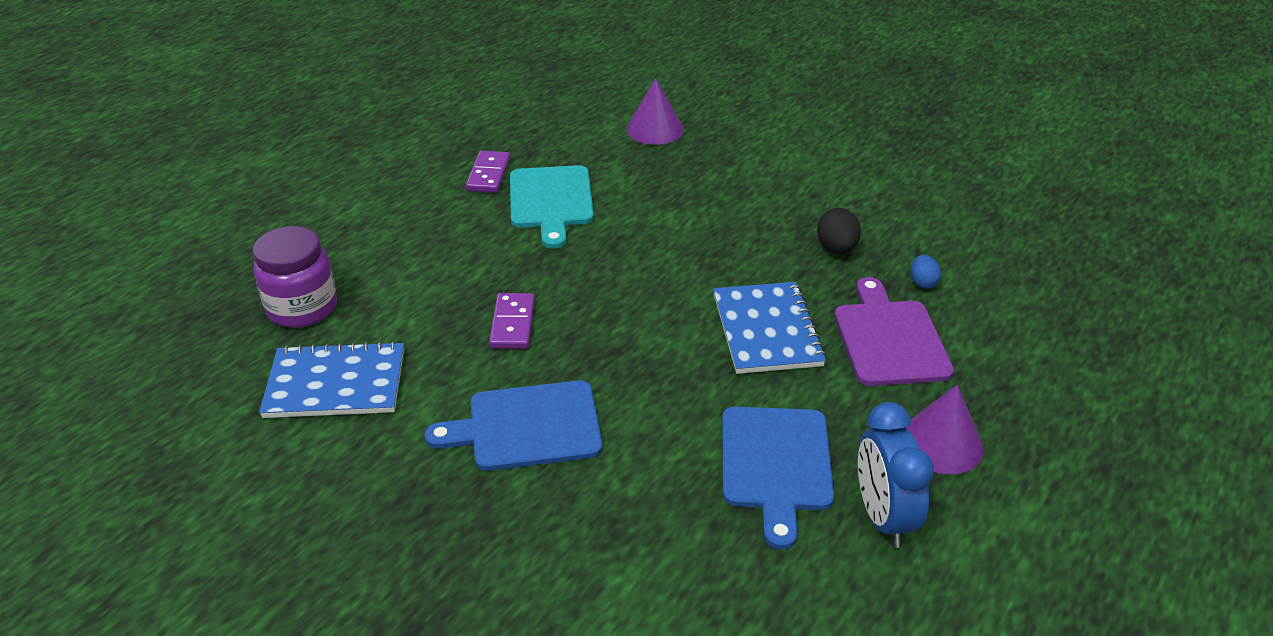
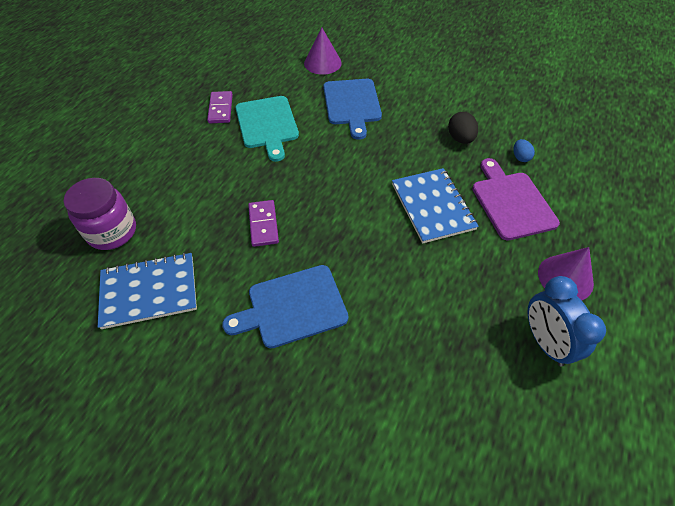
camera: 10 degrees left, 15 degrees up
blue cutting board [722,407,834,550] -> blue cutting board moved to [323,79,382,140]

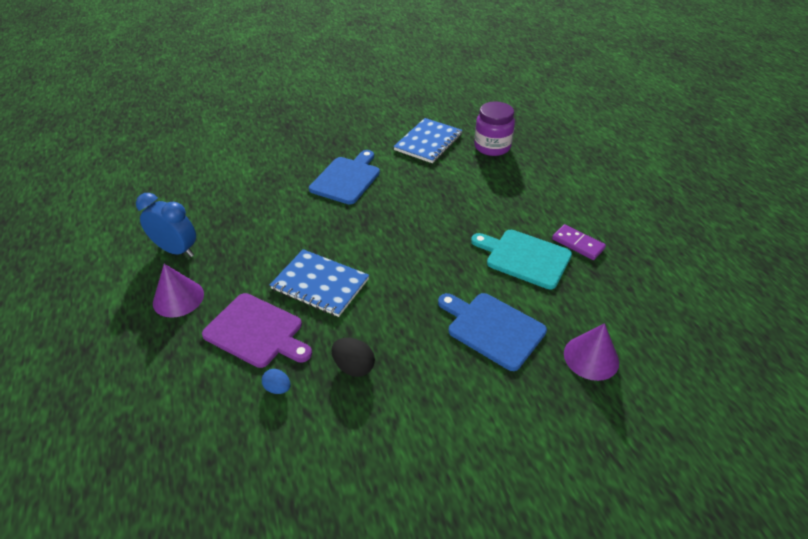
camera: 135 degrees right, 10 degrees down
purple domino [248,200,279,247] -> none

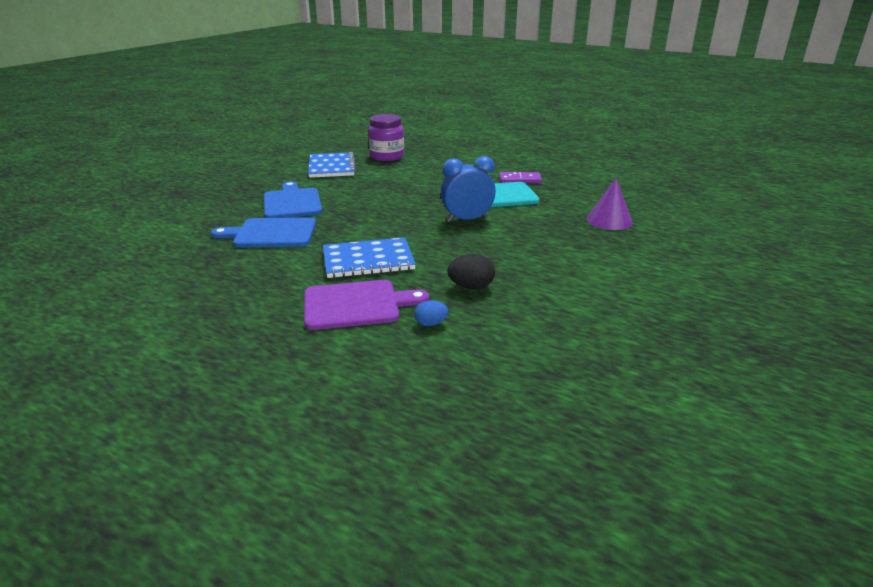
camera: 40 degrees left, 15 degrees down
blue clock [136,193,196,257] -> blue clock moved to [440,156,496,222]
purple cone [153,264,204,318] -> none
blue cutting board [438,293,547,371] -> blue cutting board moved to [211,217,316,248]

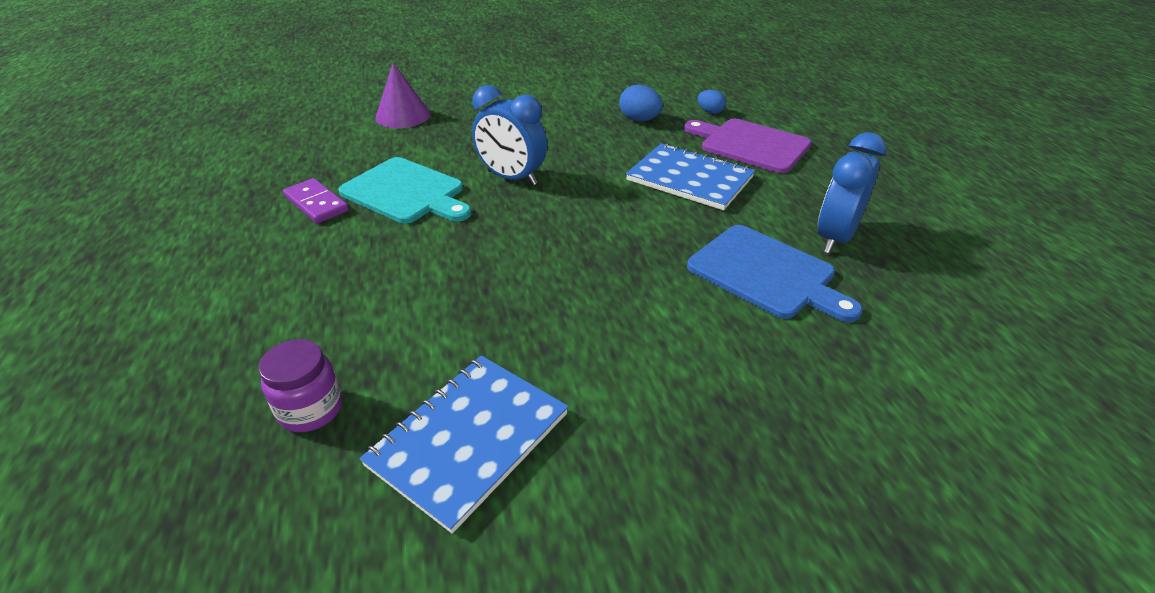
camera: 135 degrees left, 10 degrees up
blue cutting board [264,181,322,218] -> none
purple jar [368,114,404,161] -> purple jar [259,339,343,432], size x0.66
black egg [447,254,495,289] -> blue egg [619,84,663,121]
none -> blue clock [818,132,887,254]

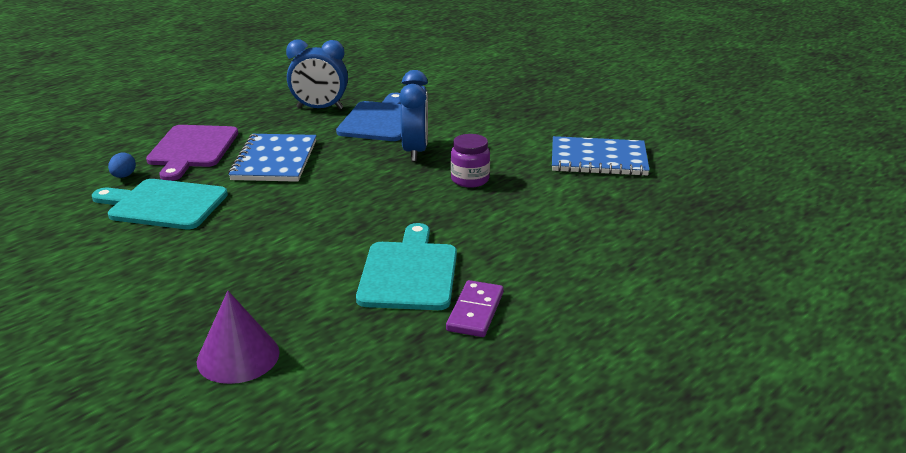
camera: 120 degrees left, 10 degrees down
purple jar [259,339,343,432] -> purple jar moved to [451,134,490,188]
blue clock [472,85,547,185] -> blue clock moved to [399,70,428,161]
blue egg [619,84,663,121] -> turquoise cutting board [92,179,228,229]

